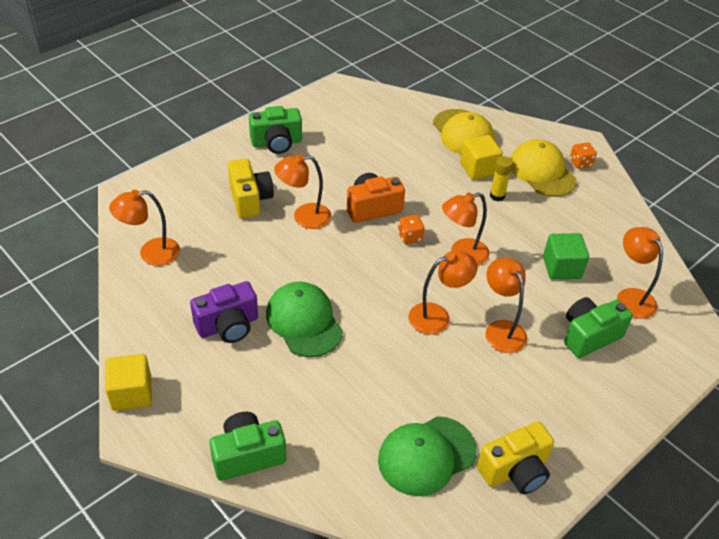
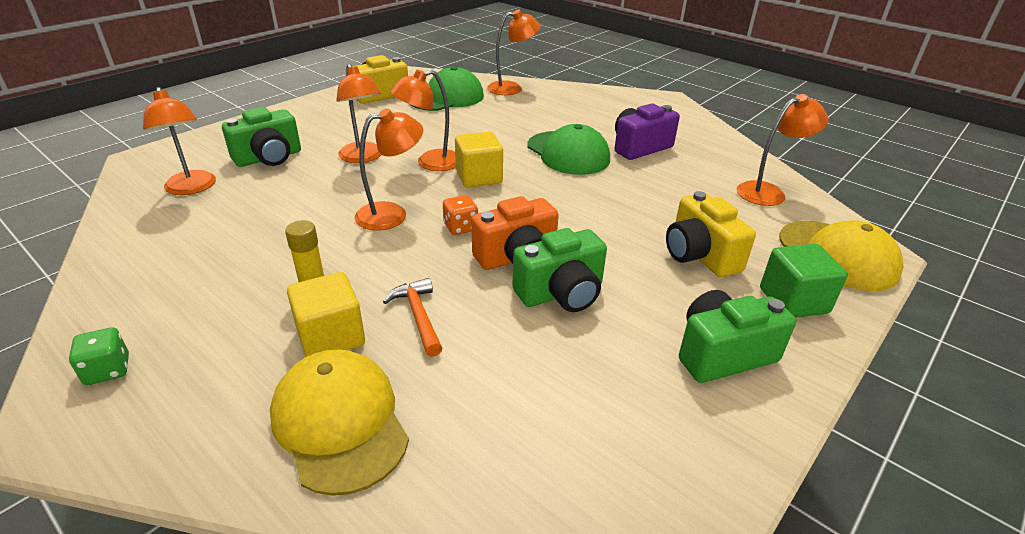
camera: 175 degrees right, 10 degrees down
yellow cube [105,354,152,411] -> yellow cube moved to [455,132,503,188]
green camera [209,412,286,481] -> green camera moved to [512,228,607,312]
orange lamp [274,154,331,229] -> orange lamp moved to [487,10,541,95]
yellow cap [511,139,577,197] -> yellow cap moved to [779,220,903,291]
green cube [543,233,589,280] -> green cube moved to [760,244,848,318]
orange dice [570,142,597,169] -> green dice [69,327,129,385]
none -> orange hammer [383,278,443,357]

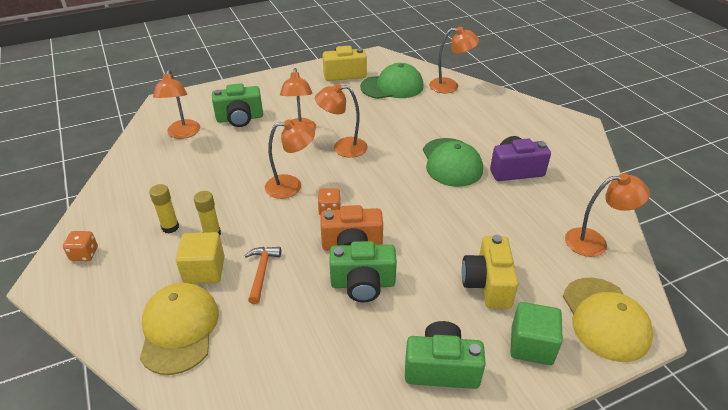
camera: 25 degrees right, 5 degrees up
green dice [69,327,129,385] -> orange dice [63,231,98,261]
yellow cube [455,132,503,188] -> none
none -> yellow glue stick [149,184,179,234]

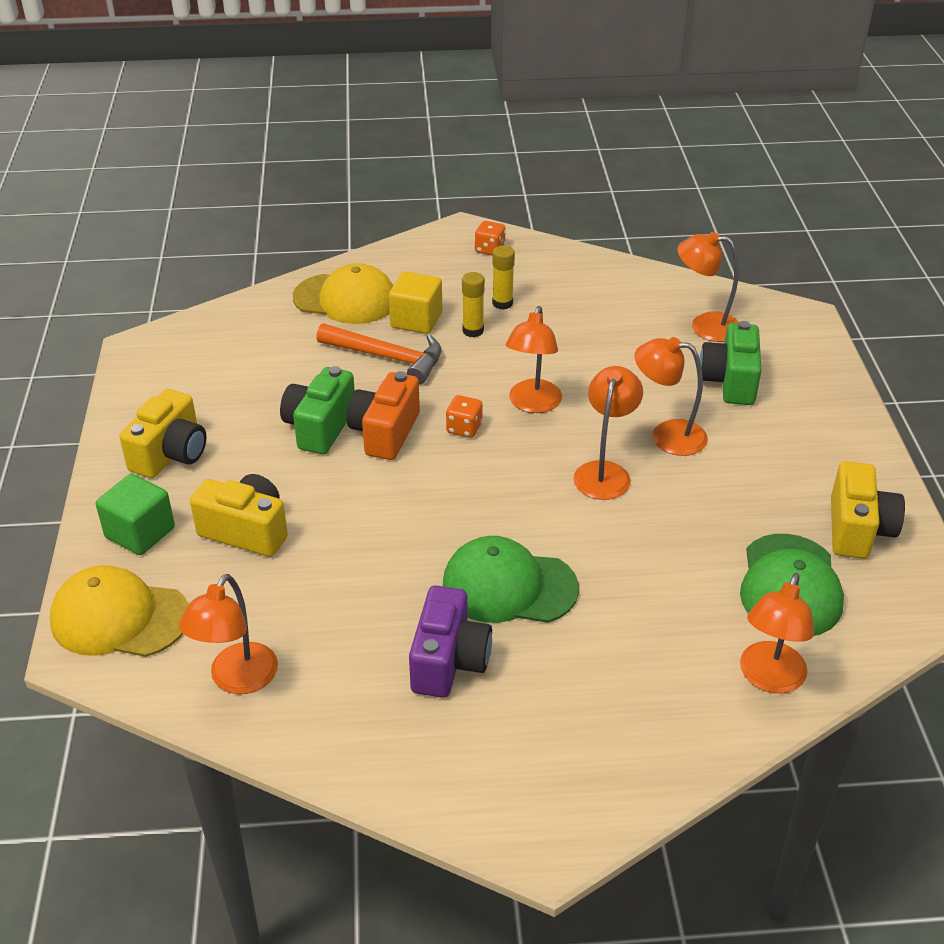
camera: 110 degrees right, 0 degrees up
orange hammer [245,247,281,304] -> orange hammer [316,323,441,385], size x1.56
green camera [405,321,486,389] -> yellow camera [120,389,206,478]

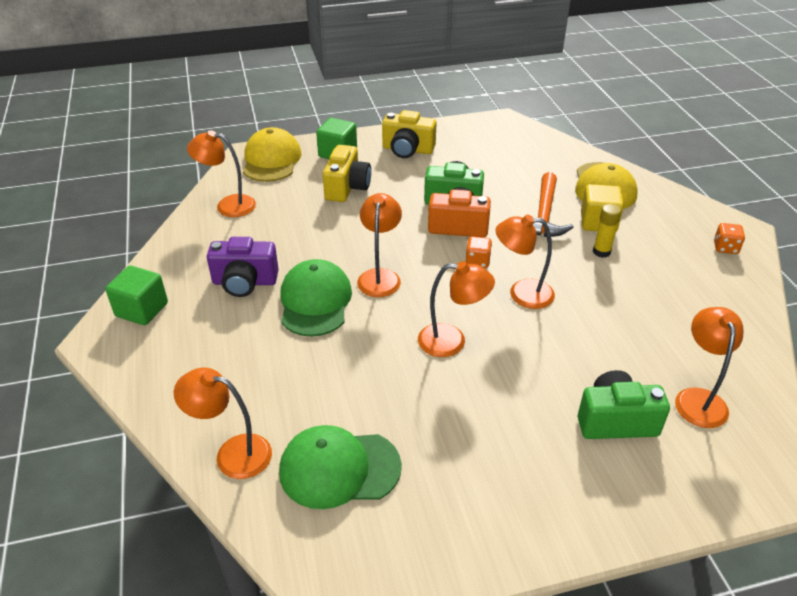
camera: 80 degrees right, 0 degrees up
yellow glue stick [492,246,515,310] -> none
orange lamp [634,337,708,456] -> orange lamp moved to [357,193,402,297]
yellow camera [831,461,905,559] -> none
none -> green cube [105,265,168,325]

